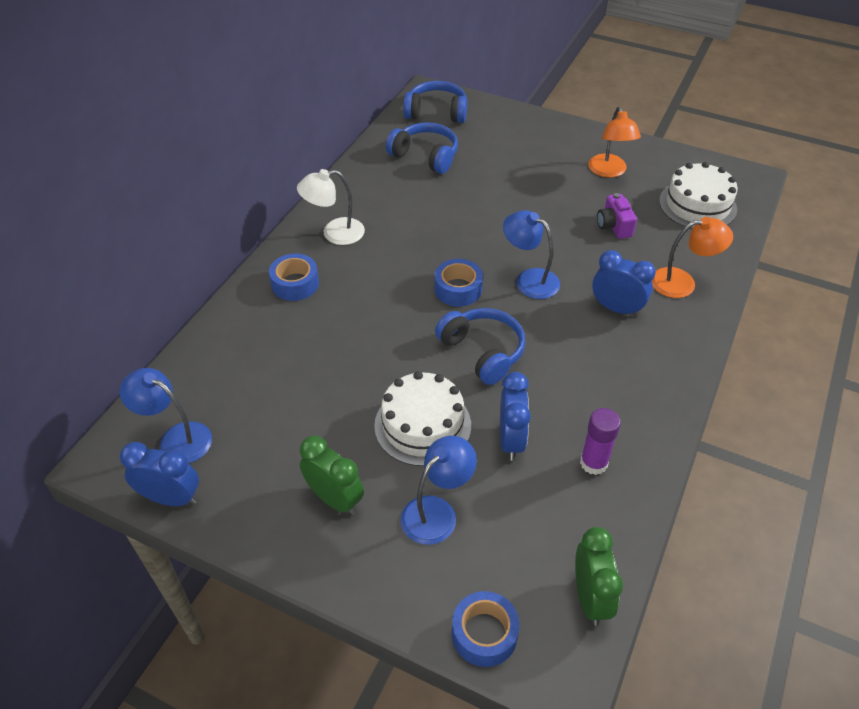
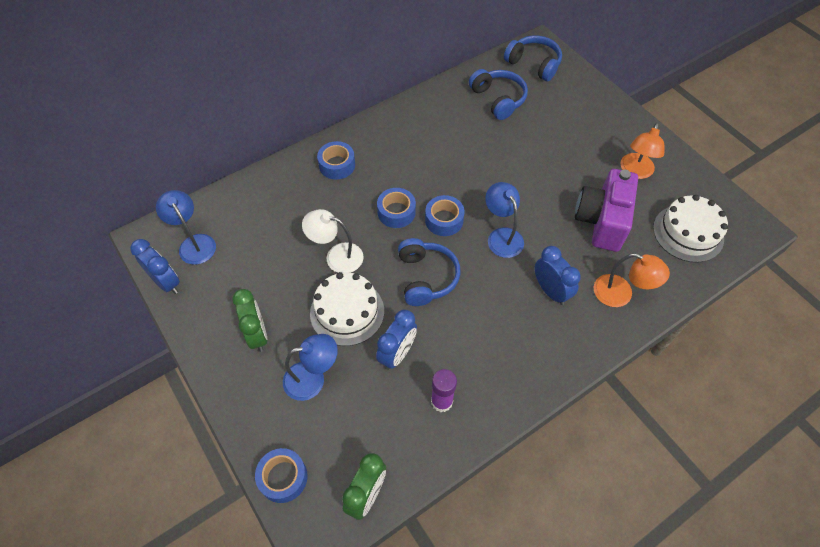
camera: 30 degrees right, 10 degrees up
white lamp [297,169,365,245] -> white lamp moved to [302,209,364,273]
purple camera [597,193,637,239] -> purple camera [575,169,638,252], size x1.96
none -> blue tape [377,188,416,228]

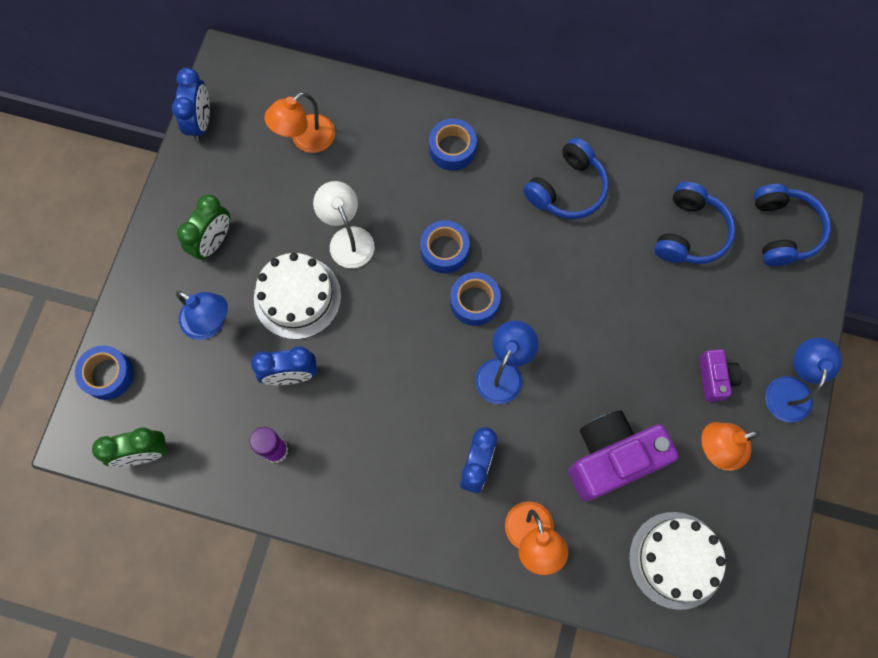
camera: 50 degrees right, 15 degrees up
blue lamp [156,190,216,265] -> blue lamp moved to [765,338,842,423]
blue headphones [398,238,461,306] -> blue headphones moved to [523,137,609,219]
none -> orange lamp [264,92,335,153]
none -> purple camera [699,349,742,402]

